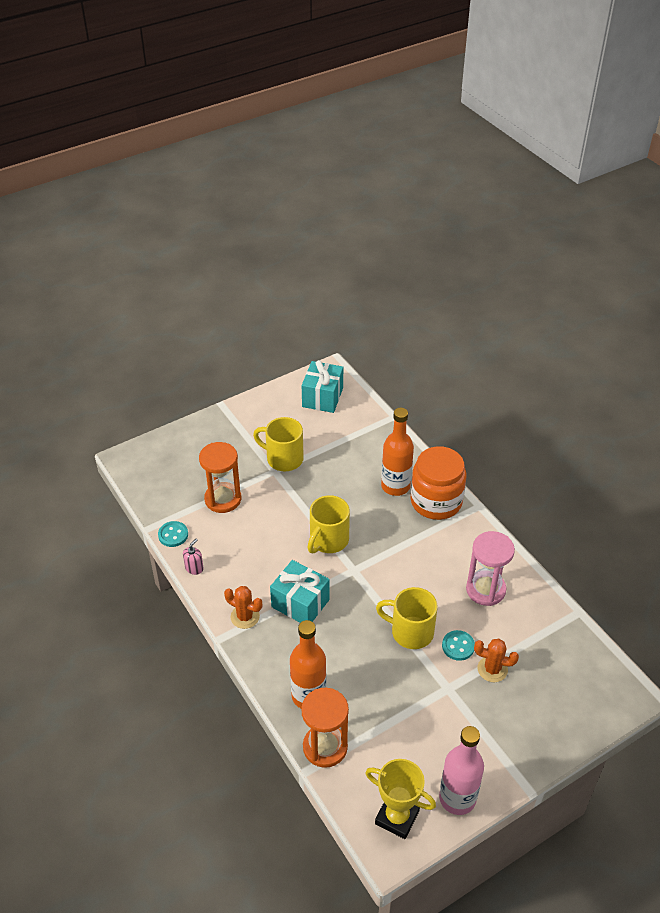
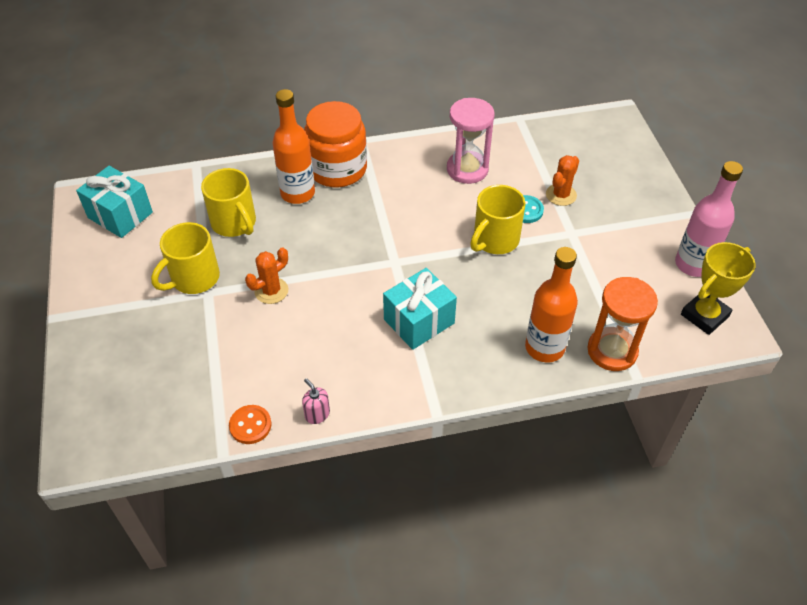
camera: 70 degrees left, 5 degrees up
turquoise button [158,521,188,547] -> orange button [229,405,272,444]
orange hourglass [199,442,241,513] -> none
orange cactus [224,586,262,629] -> orange cactus moved to [245,247,288,304]
yellow mug [307,495,350,553] -> yellow mug moved to [201,168,256,237]

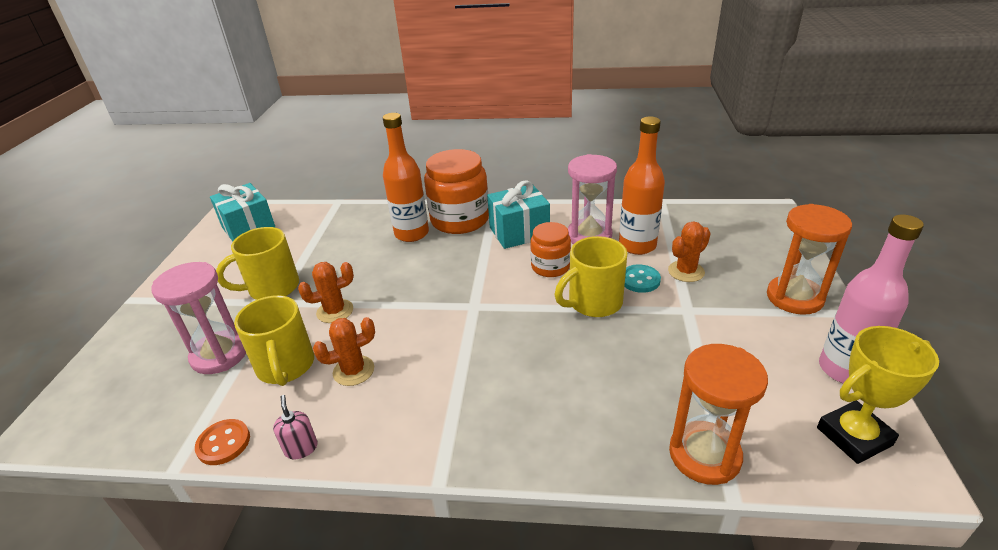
camera: 20 degrees right, 15 degrees down
yellow mug [201,168,256,237] -> yellow mug moved to [234,295,314,386]
turquoise gift [383,268,457,350] -> turquoise gift moved to [487,180,550,249]
orange bottle [525,247,578,362] -> orange bottle moved to [619,117,665,255]
none -> pink hourglass [151,262,246,374]
none -> orange cactus [313,317,375,386]
none -> orange jar [530,222,571,277]
none -> orange hourglass [767,204,852,315]

